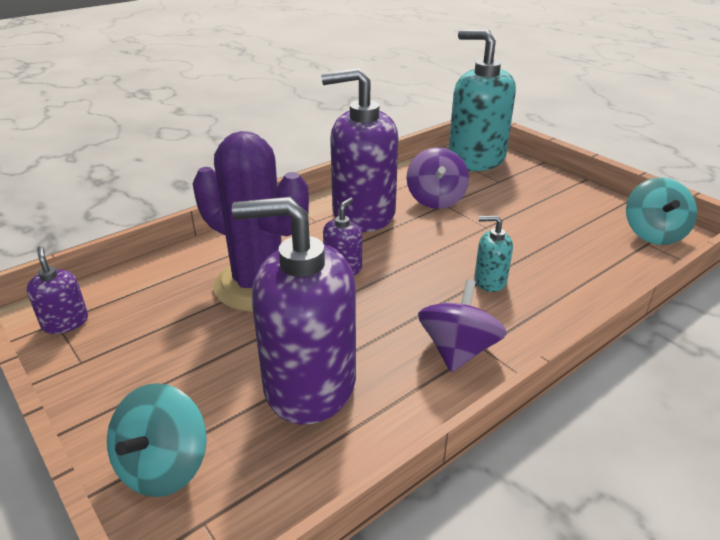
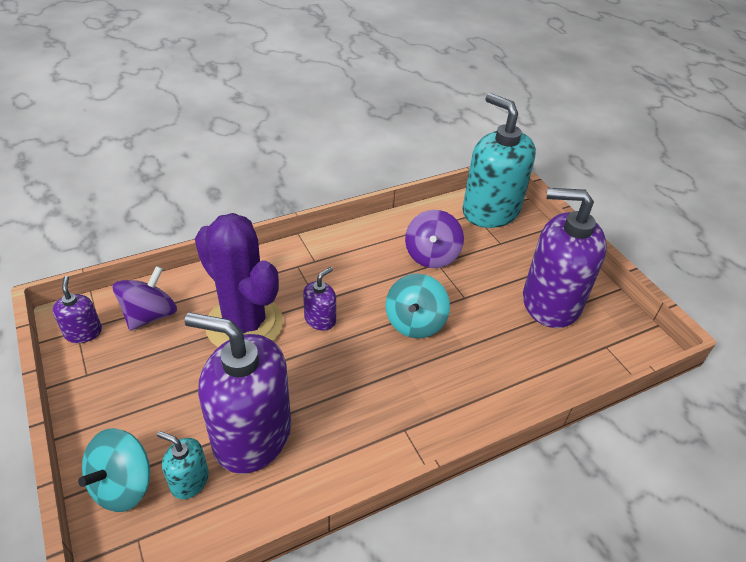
camera: 10 degrees right, 10 degrees up
purple soap dispenser [321,68,398,232] -> purple soap dispenser moved to [523,188,607,328]
purple spinning top [418,280,507,372] -> purple spinning top moved to [113,266,177,331]
turquoise soap dispenser [474,215,513,292] -> turquoise soap dispenser moved to [157,431,209,499]
turquoise spinning top [626,177,697,245] -> turquoise spinning top moved to [385,273,450,338]

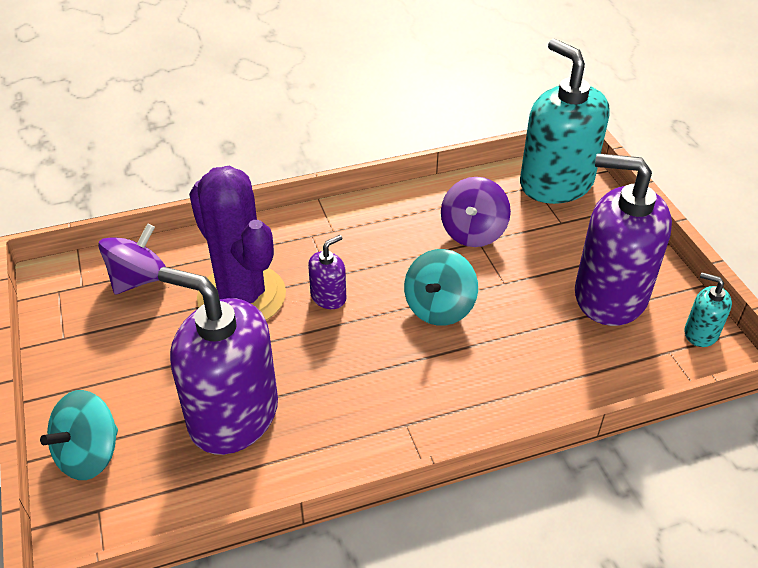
camera: 10 degrees right, 0 degrees up
purple soap dispenser [53,276,102,343] -> none
turquoise soap dispenser [157,431,209,499] -> turquoise soap dispenser moved to [684,273,732,347]

